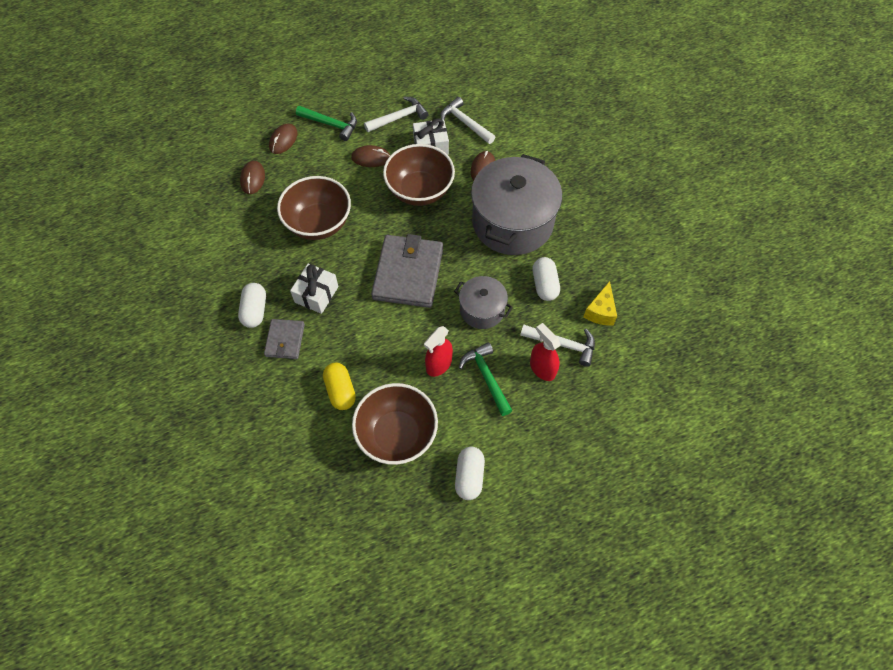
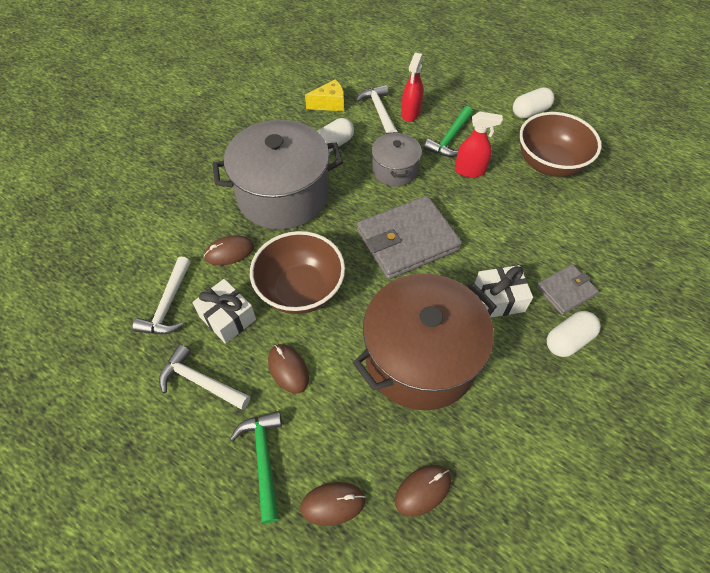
camera: 125 degrees left, 5 degrees down
brown bowl [277,176,351,240] -> brown pot [353,273,497,410]
yellow capsule [323,363,356,410] -> none

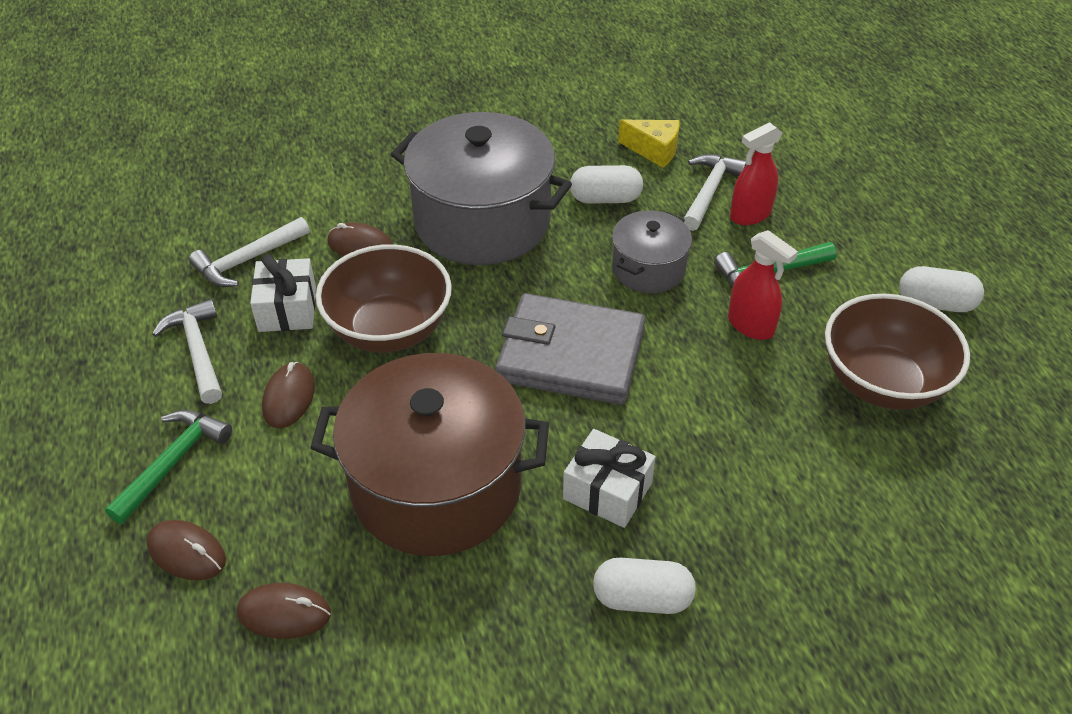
camera: 40 degrees right, 10 degrees down
grey wallet [536,264,599,315] -> none

